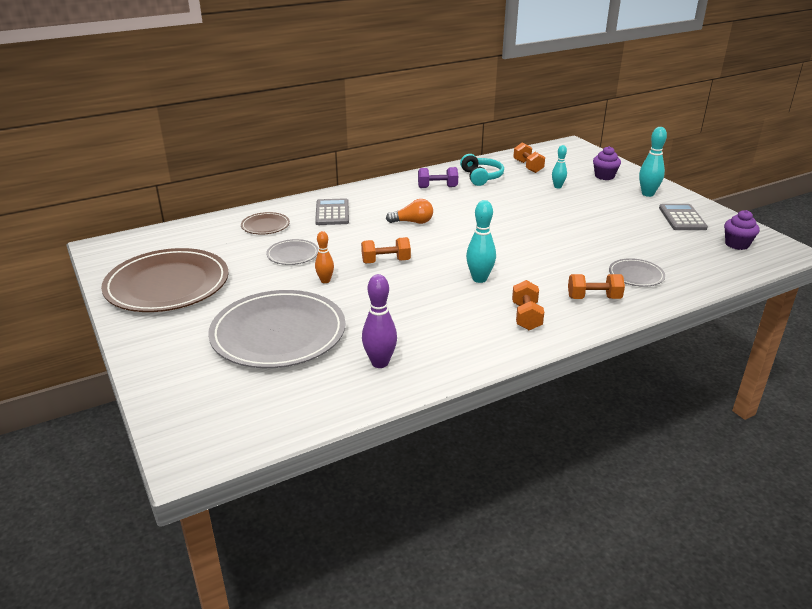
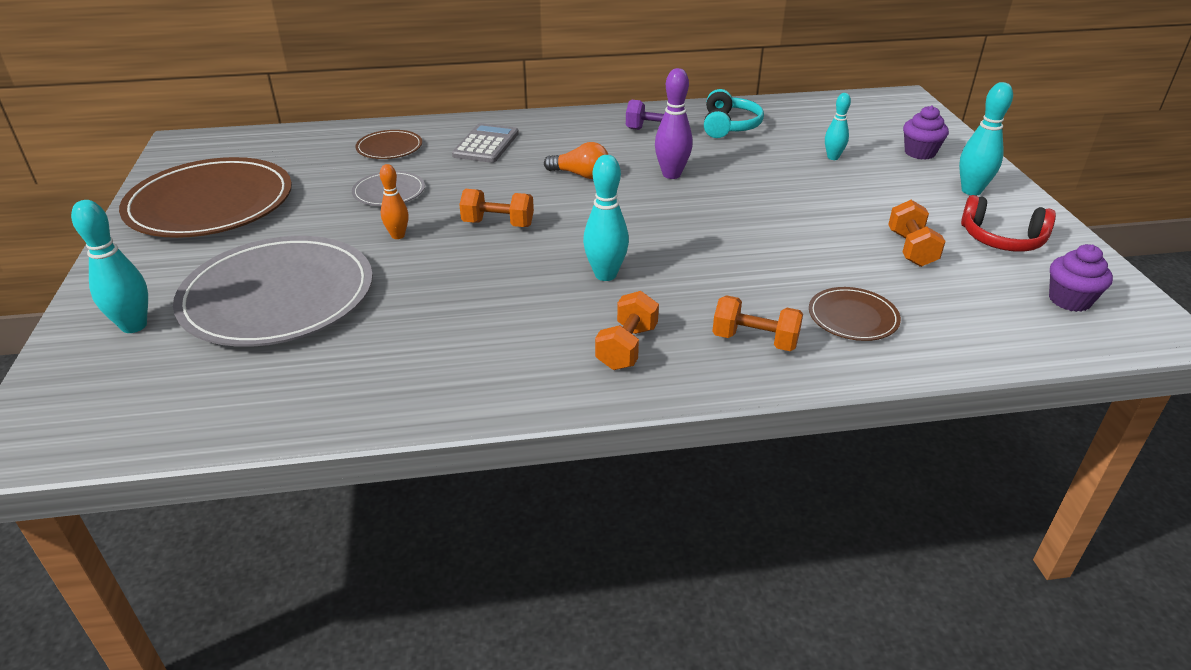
camera: 20 degrees right, 5 degrees up
purple bowling pin [362,274,397,368] -> purple bowling pin moved to [655,68,693,179]
orange dumbbell [513,142,545,173] -> orange dumbbell moved to [888,200,946,267]
grey plate [609,258,665,287] -> brown plate [809,287,901,341]
grey calculator [659,204,708,230] -> red headphones [961,195,1056,252]
none -> turquoise bowling pin [71,200,148,333]

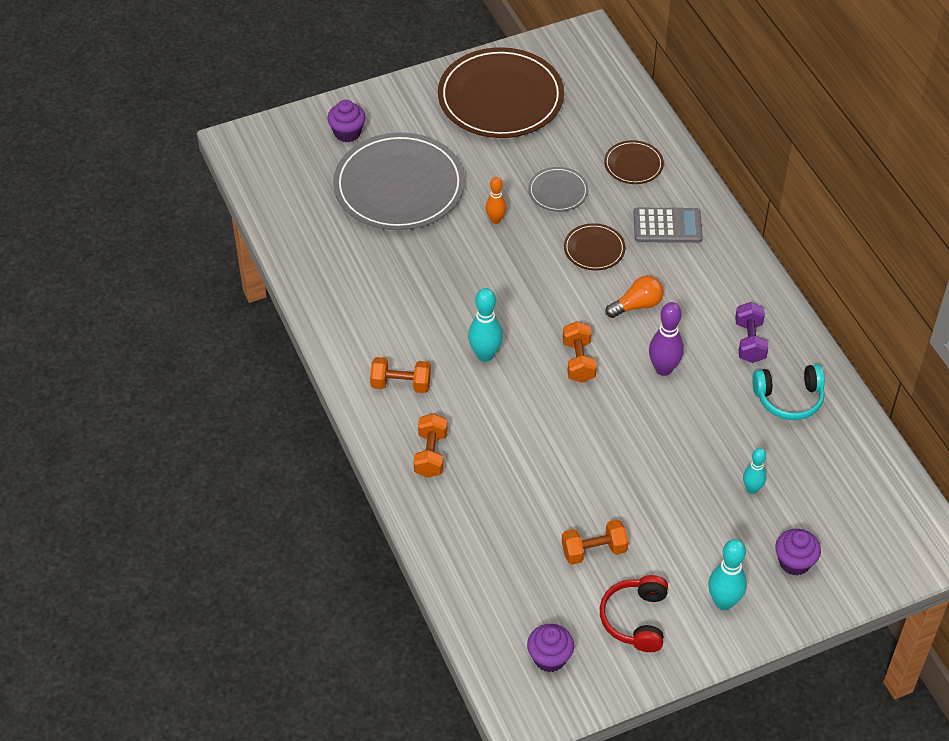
camera: 75 degrees right, 15 degrees up
turquoise bowling pin [71,200,148,333] -> purple cupcake [327,100,365,142]
orange dumbbell [459,189,534,227] -> orange dumbbell moved to [563,321,597,383]
orange light bulb [544,142,608,179] -> orange light bulb turned 120 degrees counterclockwise [605,275,663,318]
brown plate [809,287,901,341] -> brown plate moved to [564,223,625,270]

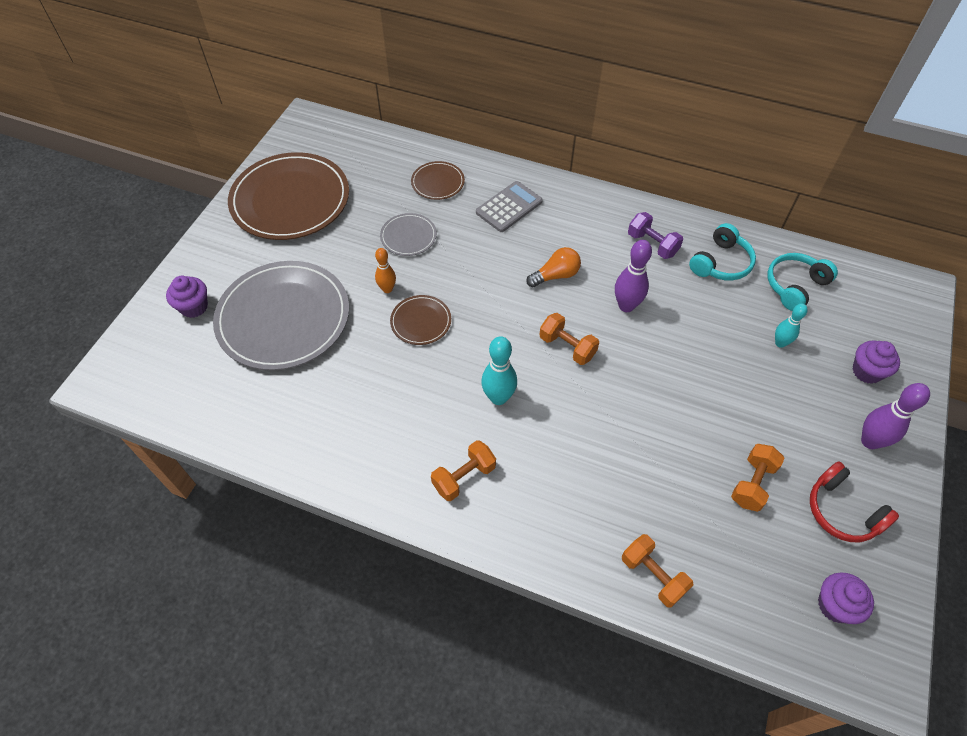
camera: 45 degrees left, 5 degrees up
orange dumbbell [414,413,447,478] -> orange dumbbell moved to [622,534,693,608]
brown plate [564,223,625,270] -> brown plate moved to [390,295,451,345]
orange light bulb [605,275,663,318] -> orange light bulb turned 45 degrees clockwise [526,247,581,287]
turquoise bowling pin [708,539,747,610] -> purple bowling pin [861,383,930,449]
none -> turquoise headphones [767,253,838,311]

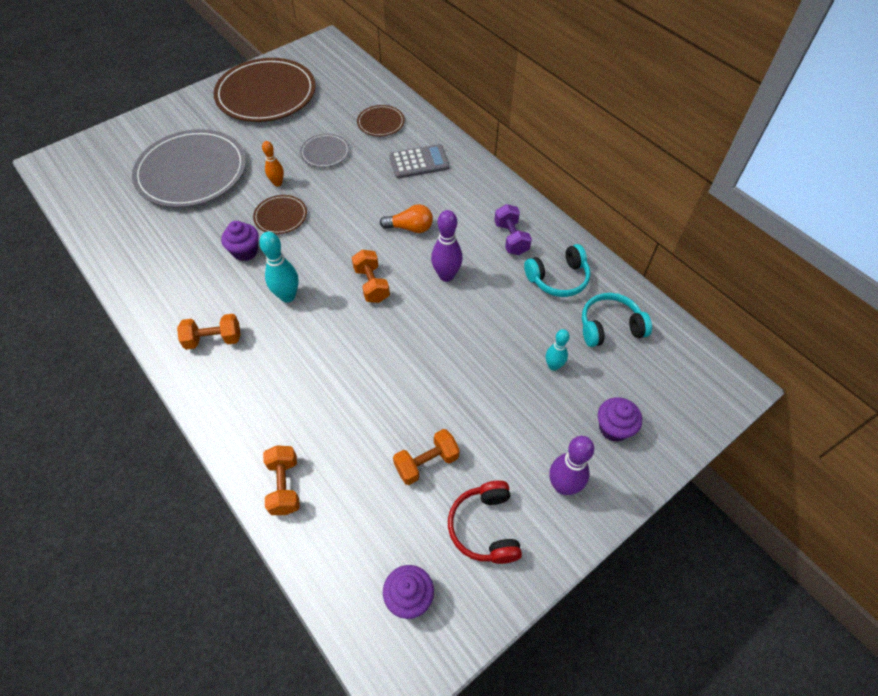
camera: 30 degrees right, 0 degrees up
purple cupcake [166,276,208,318] -> purple cupcake moved to [221,221,259,261]

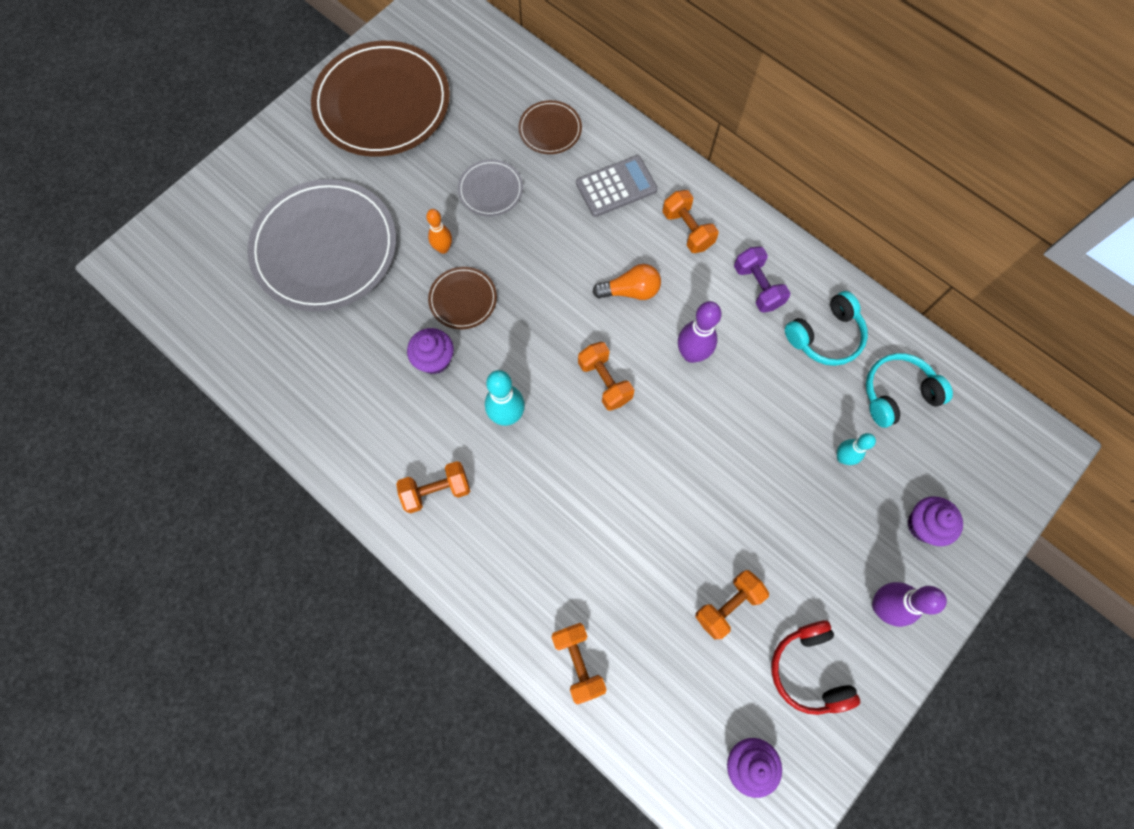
camera: 10 degrees left, 15 degrees up
none -> orange dumbbell [662,190,719,253]

